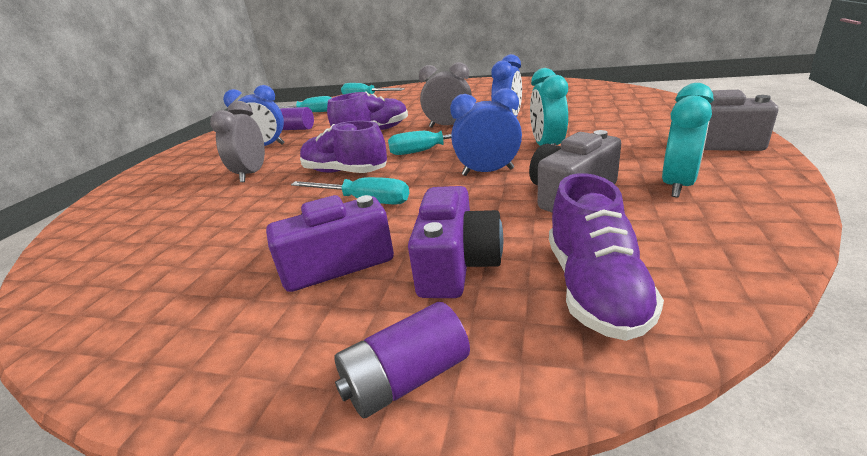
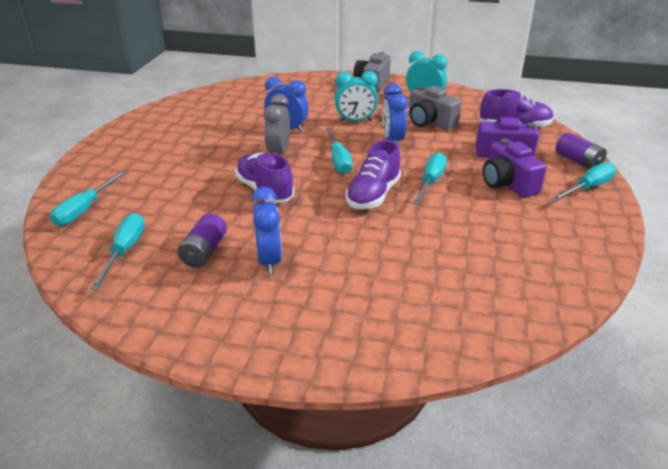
camera: 95 degrees left, 5 degrees up
grey clock [210,101,265,182] -> none
none -> turquoise screwdriver [551,162,616,202]

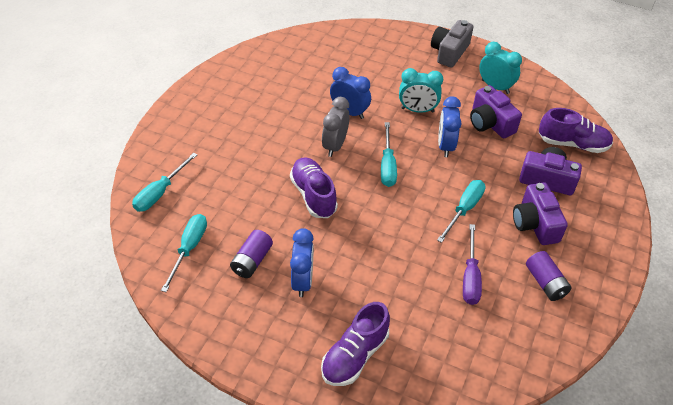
camera: 10 degrees right, 15 degrees up
purple shoe [345,140,401,209] -> purple shoe moved to [321,302,390,386]
grey camera [409,85,461,130] -> purple camera [470,85,522,138]
turquoise screwdriver [551,162,616,202] -> none
purple battery [555,133,607,169] -> purple battery moved to [526,251,572,301]
none -> purple screwdriver [463,224,482,305]

